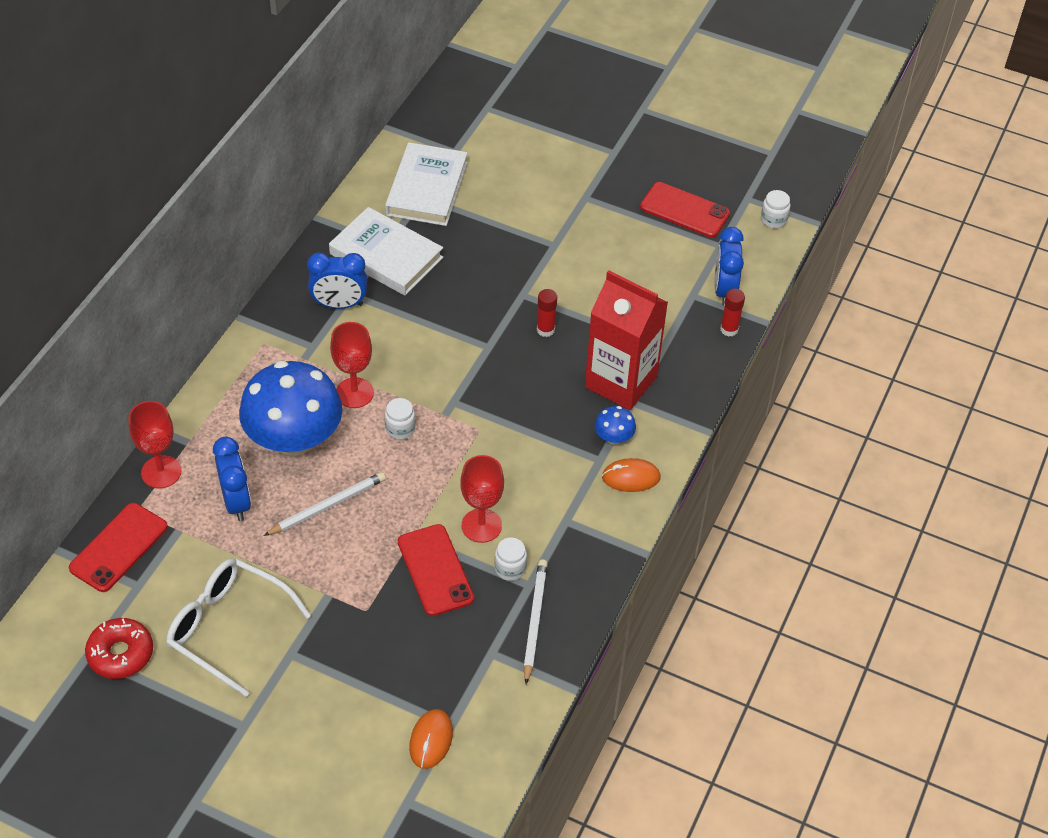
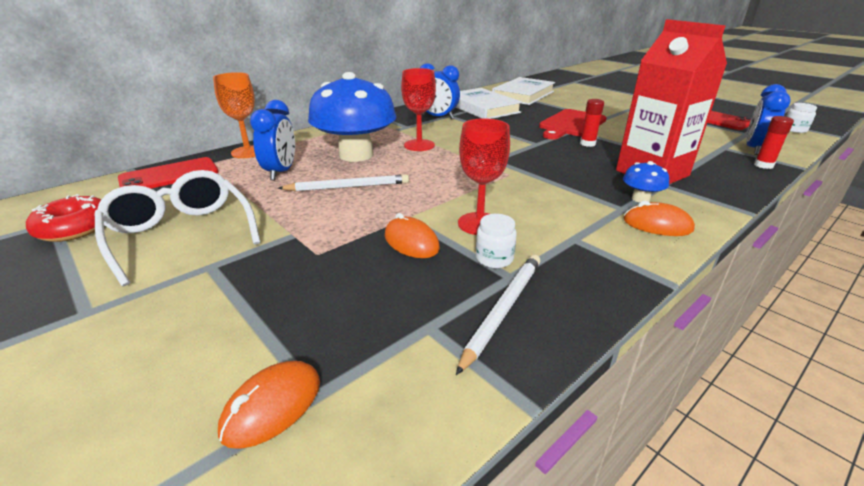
camera: 25 degrees right, 20 degrees down
red goblet [128,401,181,488] -> orange goblet [213,72,256,158]
white jar [385,398,416,440] -> none
red phone [398,524,474,616] -> orange mouse [385,213,440,258]
none -> red cutting board [539,109,607,139]

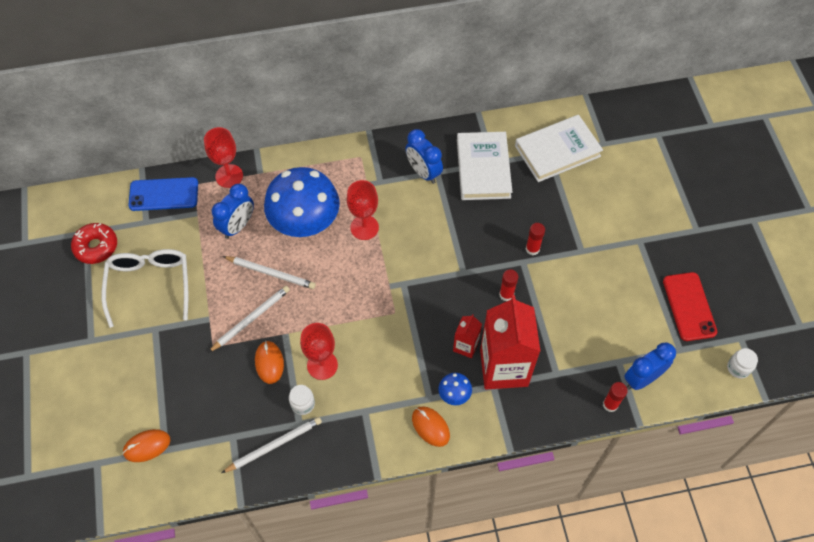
camera: 30 degrees right, 30 degrees up
red phone [118,157,219,189] -> blue phone [128,177,198,211]
orange goblet [213,72,256,158] -> red goblet [204,127,243,188]
red cutting board [539,109,607,139] -> red glue stick [526,223,545,255]
none -> white pencil [208,286,290,353]
none -> red carton [453,314,482,358]

